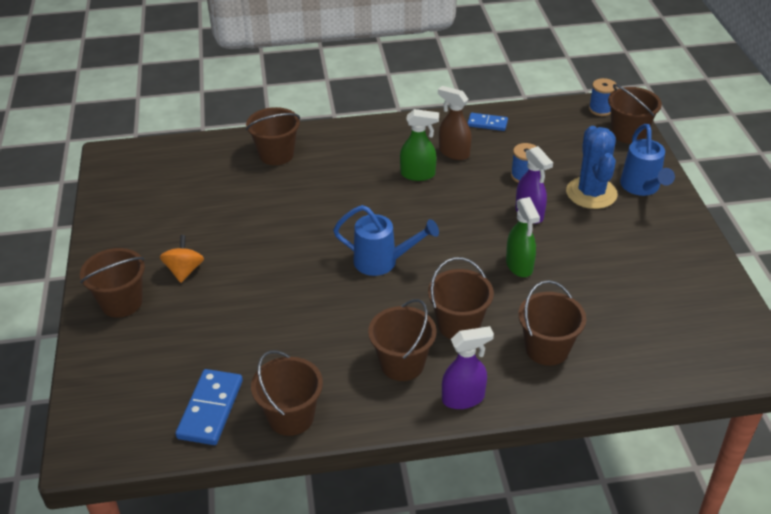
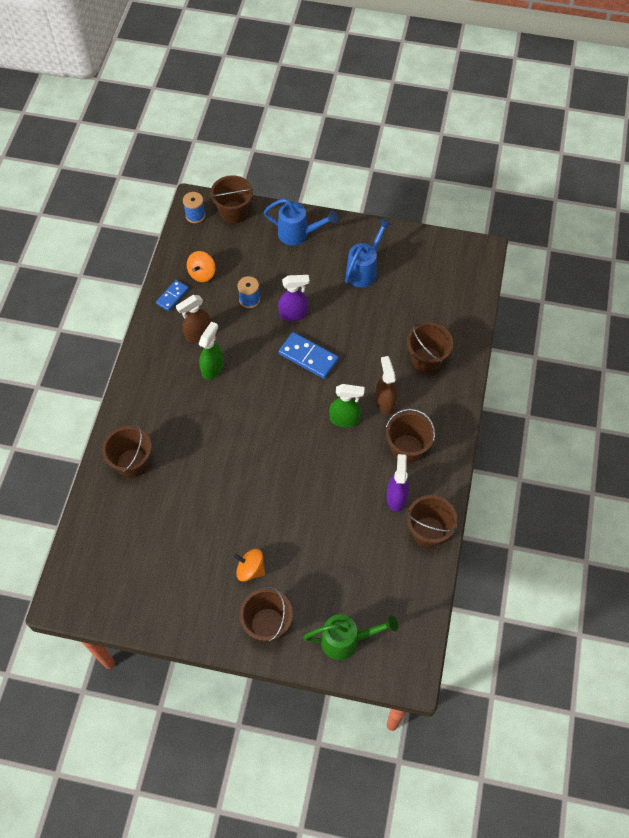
camera: 70 degrees left, 20 degrees up
blue domino [175,369,243,445] -> blue domino moved to [279,332,339,379]
blue watering can [333,205,439,276] -> blue watering can moved to [345,218,391,287]
brown bucket [428,257,494,339] -> brown spray bottle [375,356,397,415]
purple spray bottle [442,326,494,409] -> purple spray bottle moved to [387,454,409,512]
green spray bottle [506,197,540,277] -> green spray bottle moved to [329,384,365,427]
blue cactus [566,126,618,209] -> none
none -> orange spinning top [187,251,215,282]
none -> green watering can [303,614,398,660]

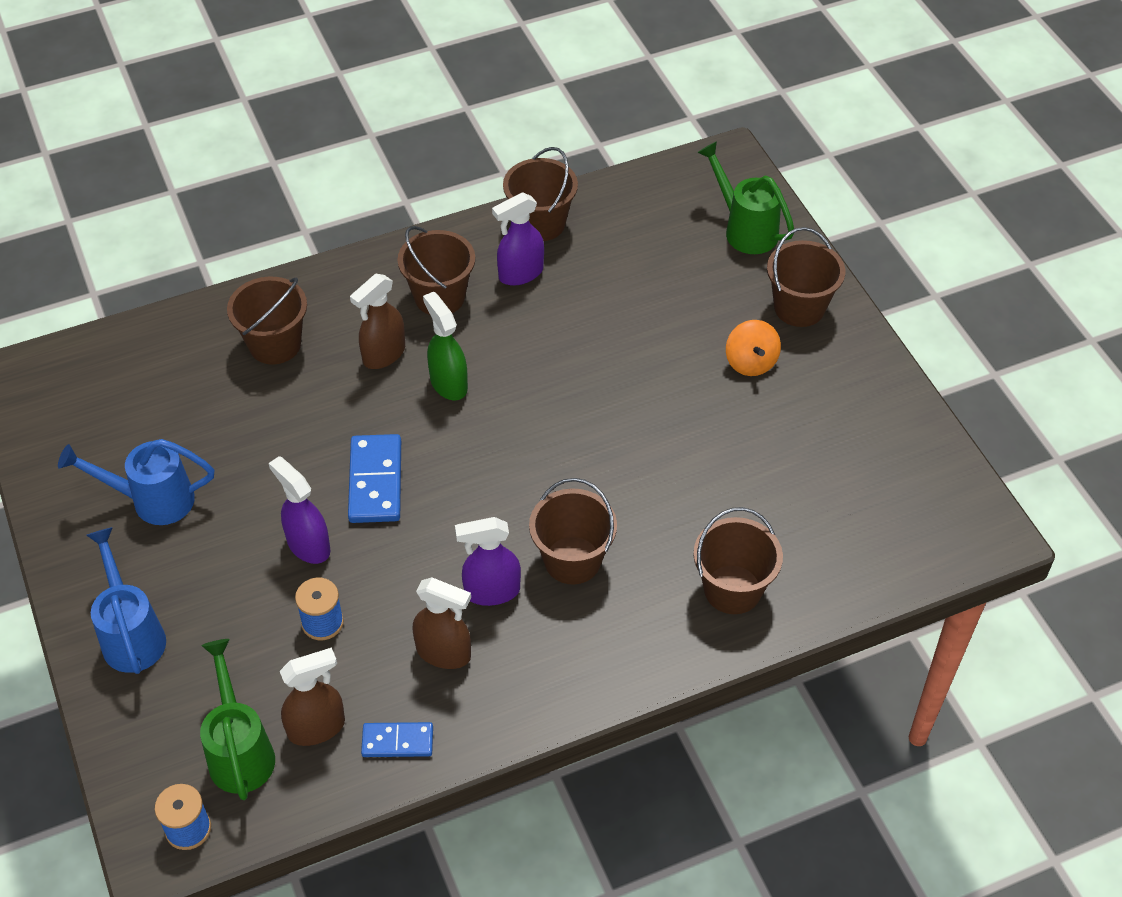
camera: 125 degrees left, 10 degrees down
orange spinning top [187,251,215,282] -> brown spray bottle [280,647,345,746]
green spray bottle [199,321,224,380] -> purple spray bottle [455,517,521,606]
brown bucket [210,175,254,224] -> brown bucket moved to [529,478,617,584]
none -> green watering can [200,639,275,800]

